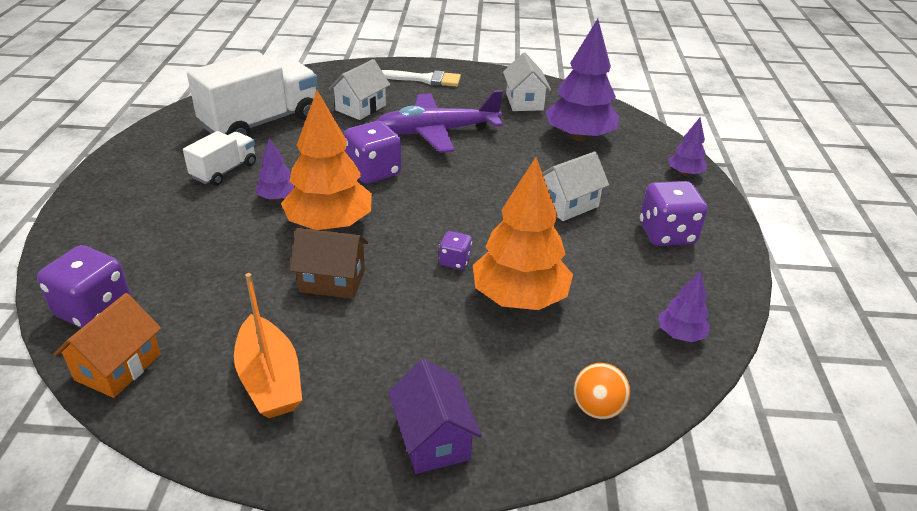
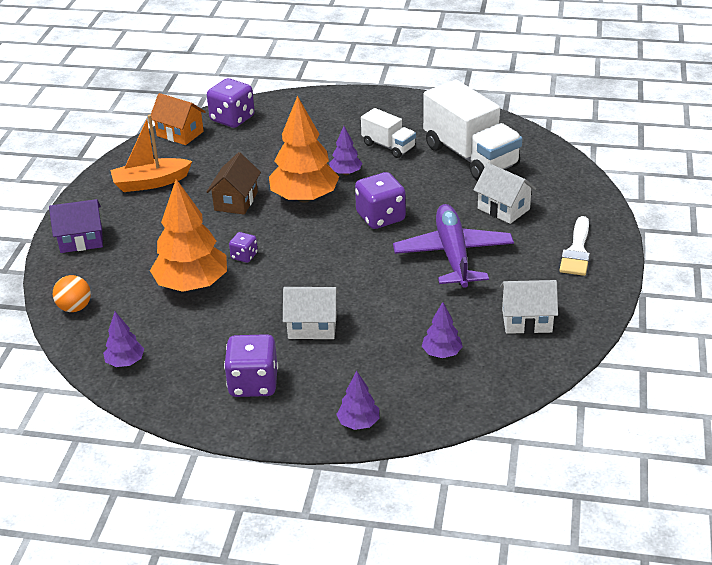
camera: 100 degrees right, 0 degrees up
white house [542,151,609,221] -> white house turned 60 degrees counterclockwise [283,287,339,339]
purple tree [545,19,620,142] -> purple tree [422,302,463,358], size x0.49

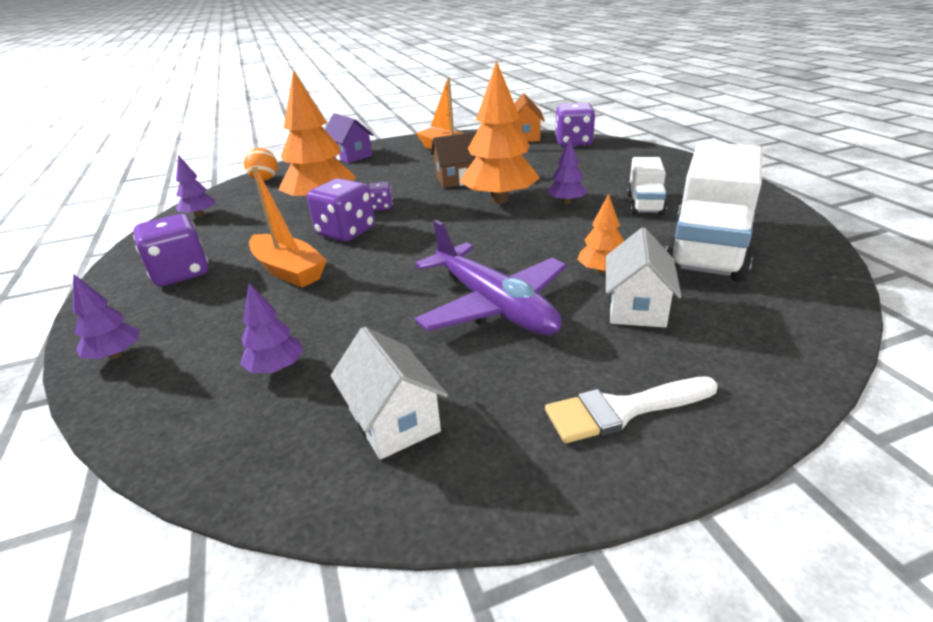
camera: 60 degrees right, 5 degrees down
white house [283,287,339,339] -> orange boat [249,165,327,288]
purple dice [355,172,406,229] -> purple dice moved to [307,178,375,242]
purple plane [393,204,514,288] -> purple plane turned 90 degrees clockwise [415,220,567,335]
none -> orange tree [577,194,624,274]

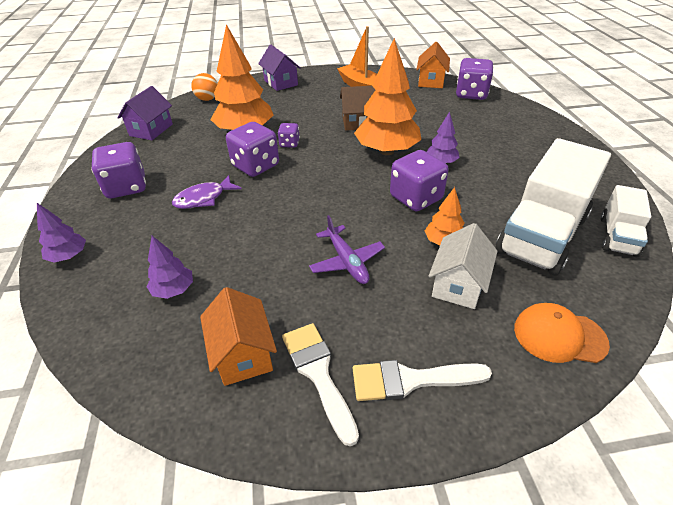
camera: 10 degrees right, 10 degrees up
purple tree [176,155,215,217] -> purple house [117,86,173,140]
orange boat [249,165,327,288] -> purple fish [172,175,242,209]
white house [331,326,448,460] -> orange house [200,287,277,386]
purple plane [415,220,567,335] -> purple plane [309,215,385,284], size x0.58
white truck [627,157,667,215] -> white truck moved to [601,185,651,257]
none -> white brush [282,323,359,446]
none -> purple dice [390,150,449,211]
none -> orange cap [514,303,610,363]

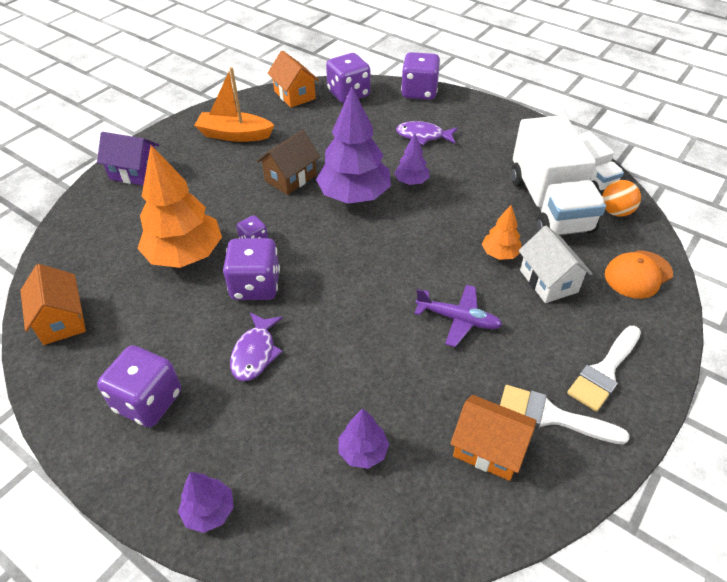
camera: 45 degrees left, 5 degrees up
purple house [117,86,173,140] -> orange house [20,264,86,345]
orange ball [191,73,218,101] -> orange ball moved to [602,180,641,217]
orange tree [354,38,421,155] -> purple tree [316,87,391,204]
purple dice [390,150,449,211] -> purple dice moved to [401,52,440,100]
none -> purple fish [396,121,458,145]

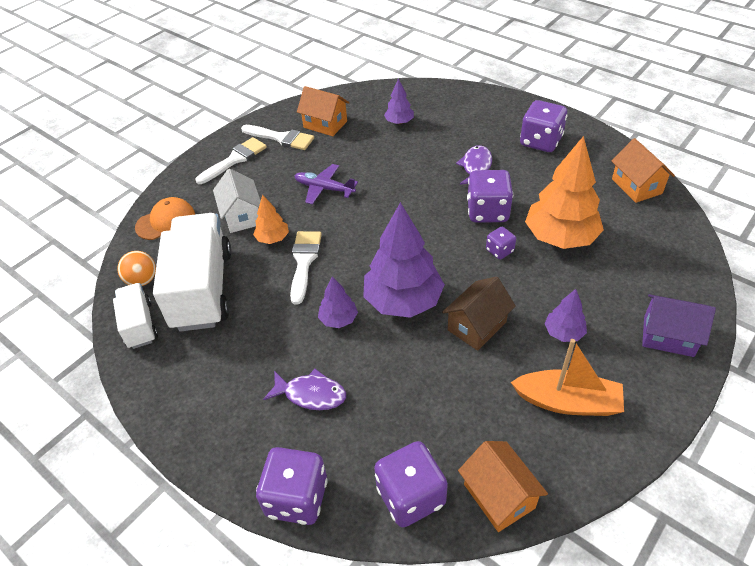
camera: 175 degrees left, 0 degrees up
purple tree [178,472,234,533] -> purple tree moved to [544,289,587,342]
none -> white brush [290,231,322,305]

